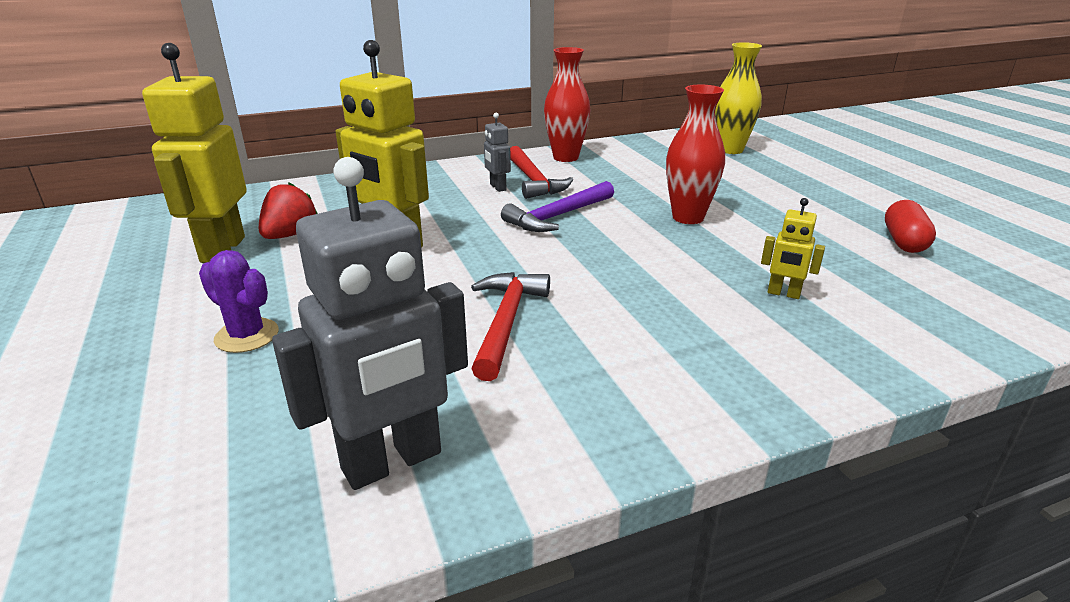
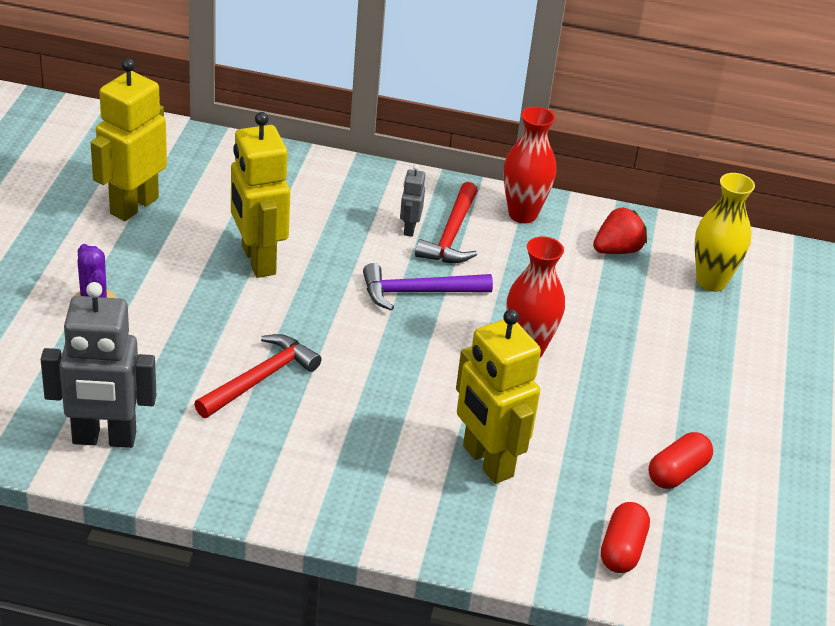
camera: 30 degrees right, 10 degrees up
red strawberry [259,182,318,239] -> red strawberry moved to [593,208,647,254]
yellow robot [761,198,825,299] -> yellow robot [456,309,541,484], size x2.16
none -> red capsule [601,502,650,573]

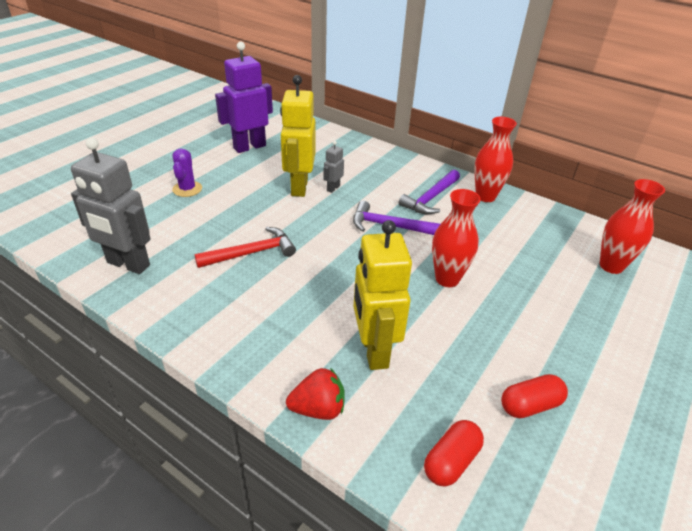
camera: 25 degrees right, 0 degrees up
yellow robot [91,58,167,221] -> purple robot [215,42,273,153]
grey robot [400,164,425,237] -> grey robot moved to [323,141,344,193]
red hammer [415,182,478,263] -> purple hammer [399,170,460,215]
red strawberry [593,208,647,254] -> red strawberry moved to [286,368,345,420]
yellow vase [695,173,755,292] -> red vase [600,179,665,274]

